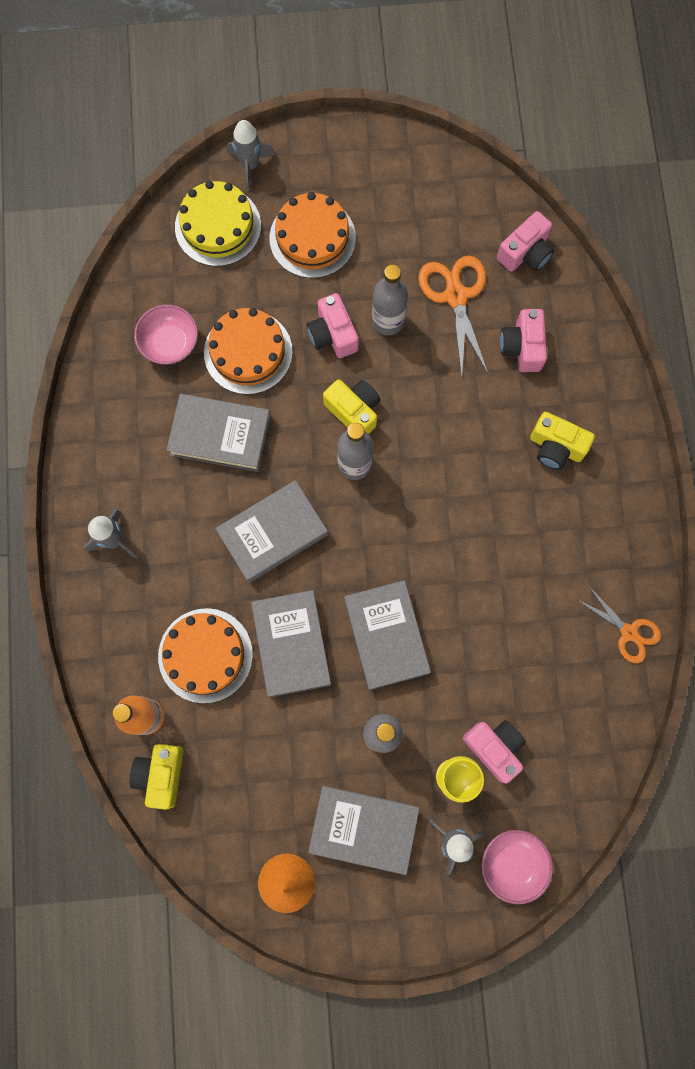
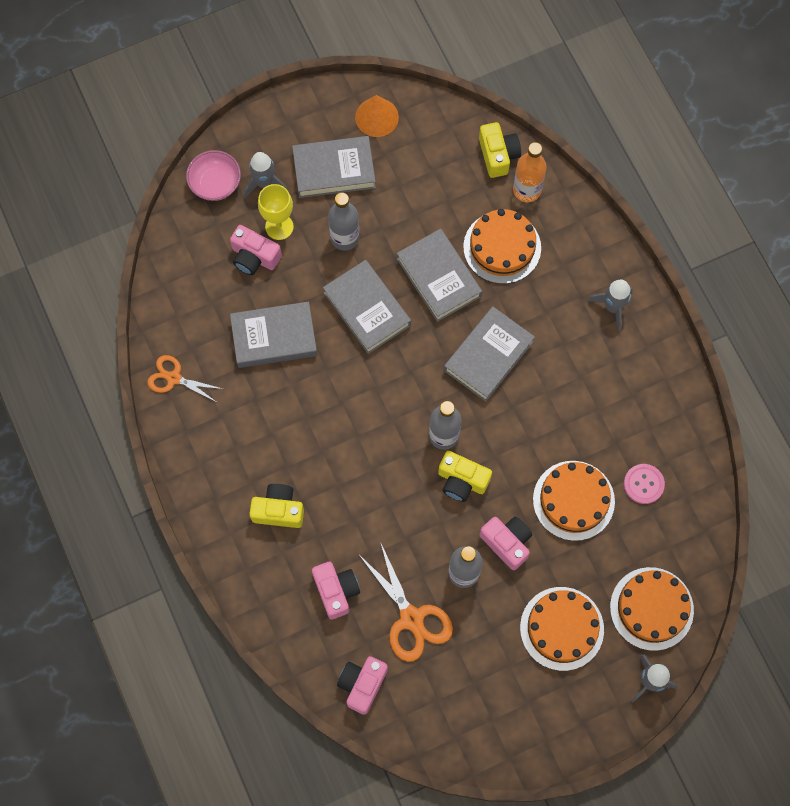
camera: 160 degrees right, 5 degrees down
pink bowl [134,305,198,364] -> pink button [624,464,665,504]
grey book [167,394,271,472] -> grey book moved to [230,302,317,368]
yellow cake [175,181,261,266] -> orange cake [610,567,694,651]

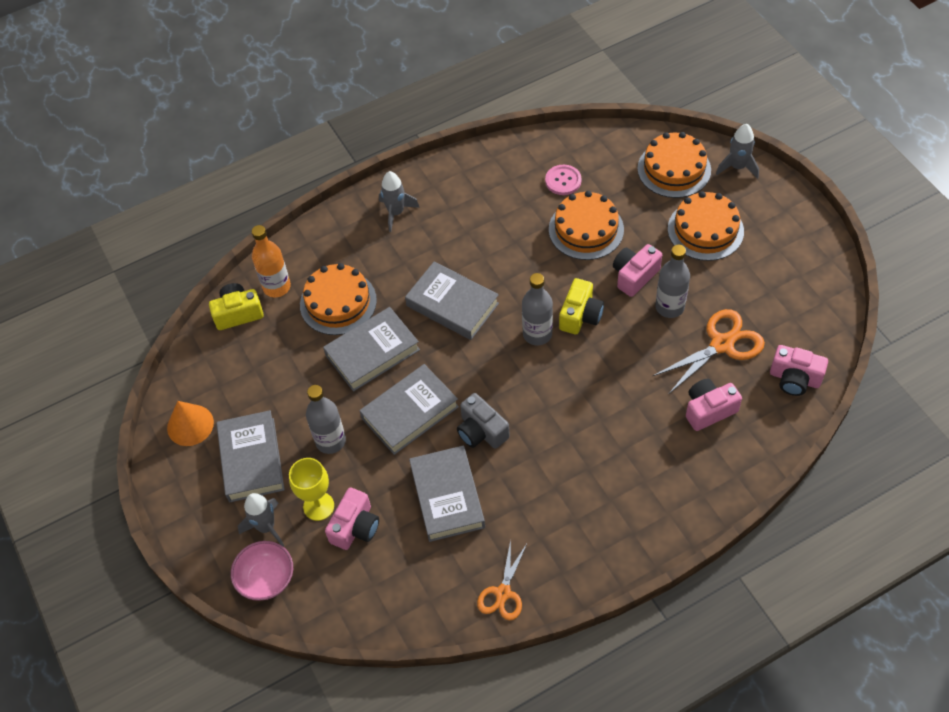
camera: 90 degrees left, 15 degrees down
yellow camera [249,484,304,528] -> none
none -> grey camera [457,393,510,449]

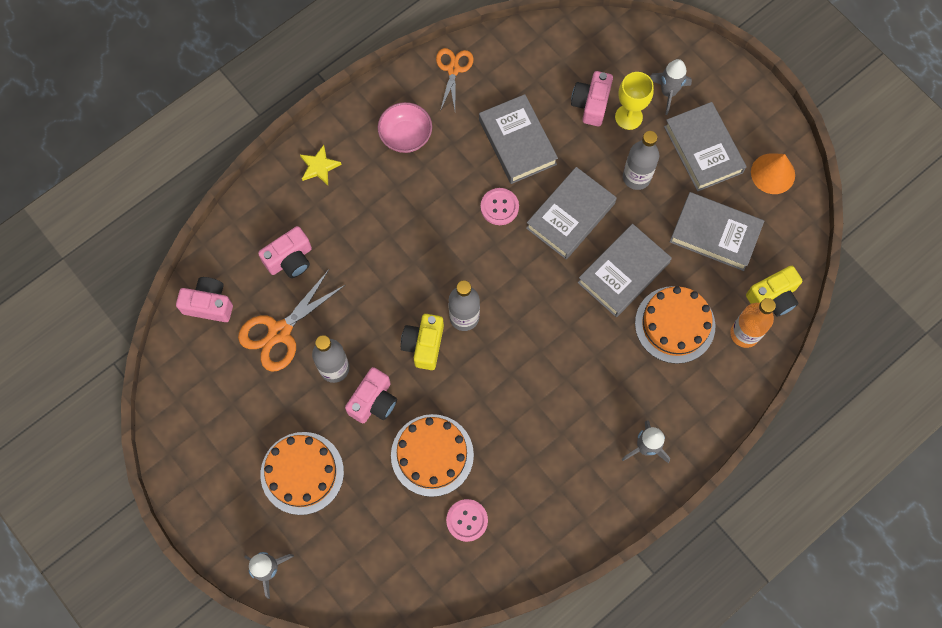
camera: 165 degrees right, 15 degrees up
pink bowl [231,541,293,601] -> pink bowl moved to [378,102,432,153]
grey book [405,261,499,340] -> grey book moved to [670,192,764,271]
grey camera [457,393,510,449] -> pink button [481,188,519,225]
orange cake [637,132,711,198] -> none
none -> yellow star [300,145,342,185]

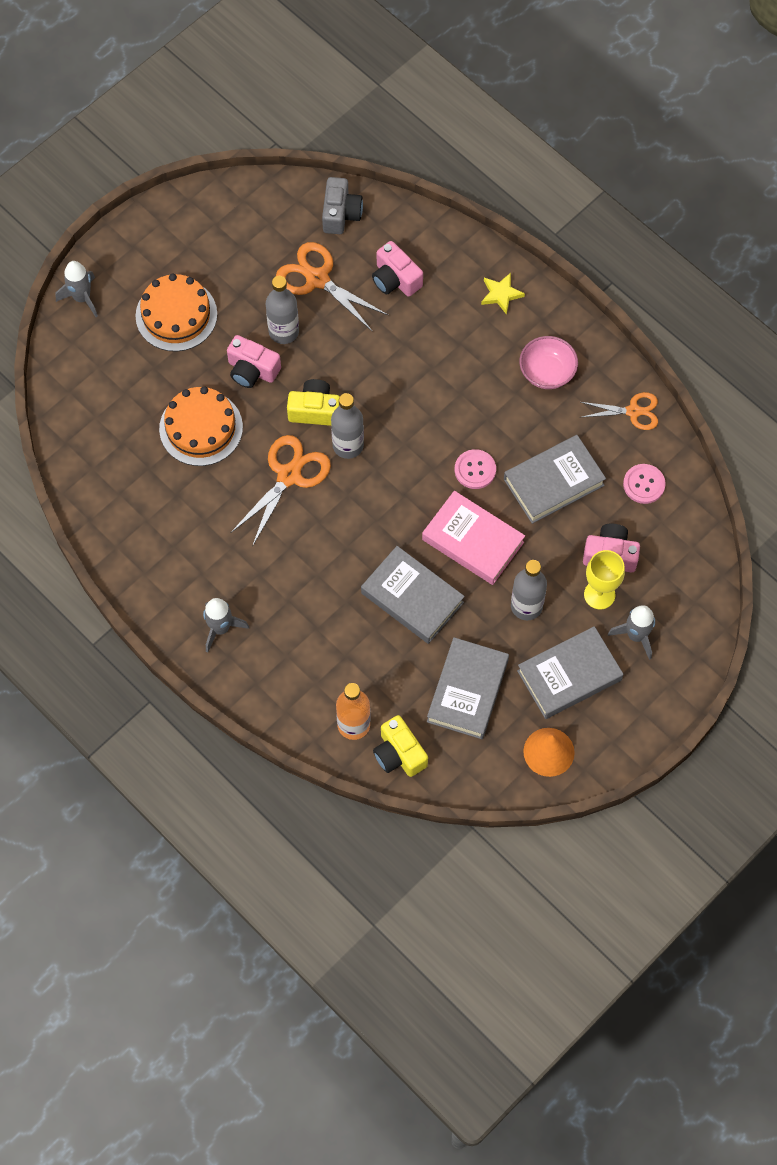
camera: 85 degrees right, 5 degrees down
pink camera [176,277,233,322] -> grey camera [322,177,363,234]
pink button [446,499,488,542] -> pink button moved to [623,464,666,504]
grey book [526,167,617,259] -> pink book [422,491,525,585]
orange cake [635,286,715,364] -> none
none -> orange scissors [231,435,331,547]

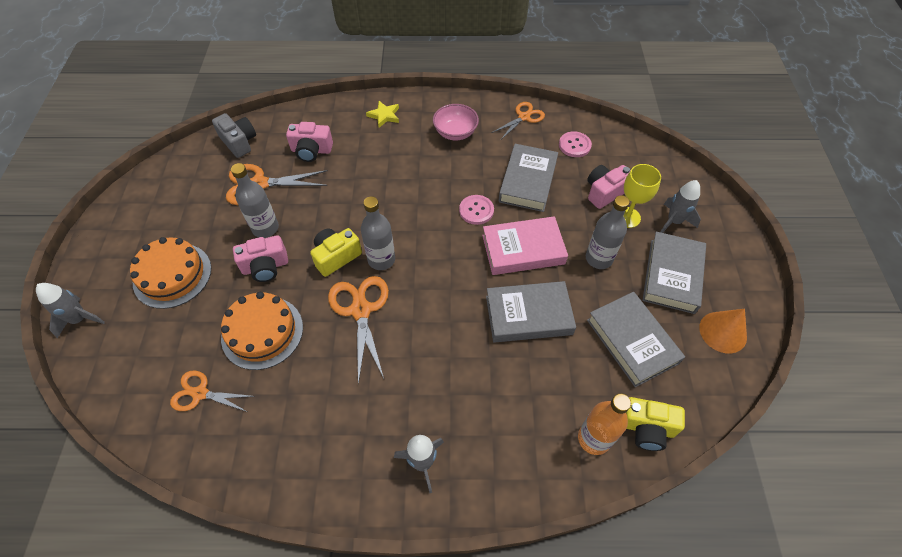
camera: 45 degrees left, 10 degrees down
none -> orange scissors [170,371,254,412]

